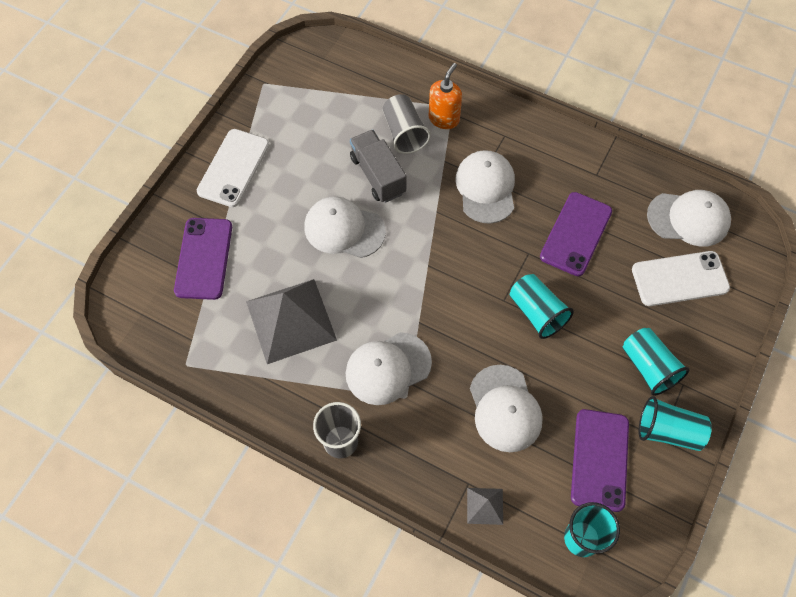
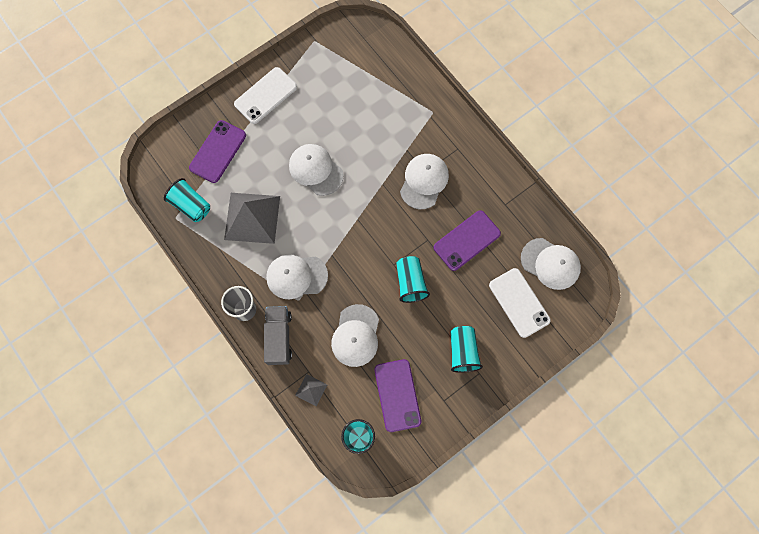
camera: 25 degrees right, 10 degrees up
grey truck [350,130,407,203] -> grey truck moved to [264,306,292,365]
grey cup [383,94,431,154] -> none
orange soap dispenser [428,63,462,129] -> none
purple phone [571,409,629,512] -> purple phone turned 45 degrees counterclockwise [374,359,421,432]
white phone [632,251,730,306] -> white phone turned 45 degrees clockwise [489,268,551,338]
turquoise cup [639,396,712,451] -> turquoise cup moved to [164,178,210,222]

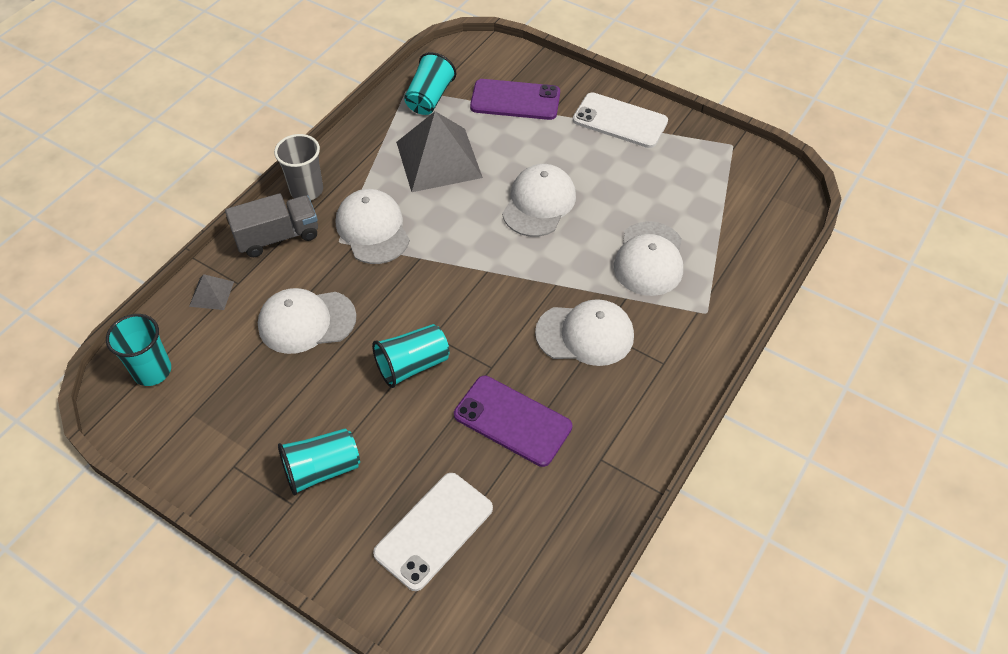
camera: 70 degrees right, 20 degrees down
purple phone [374,359,421,432] -> none
white cap [521,238,581,290] -> white cap moved to [614,221,683,296]

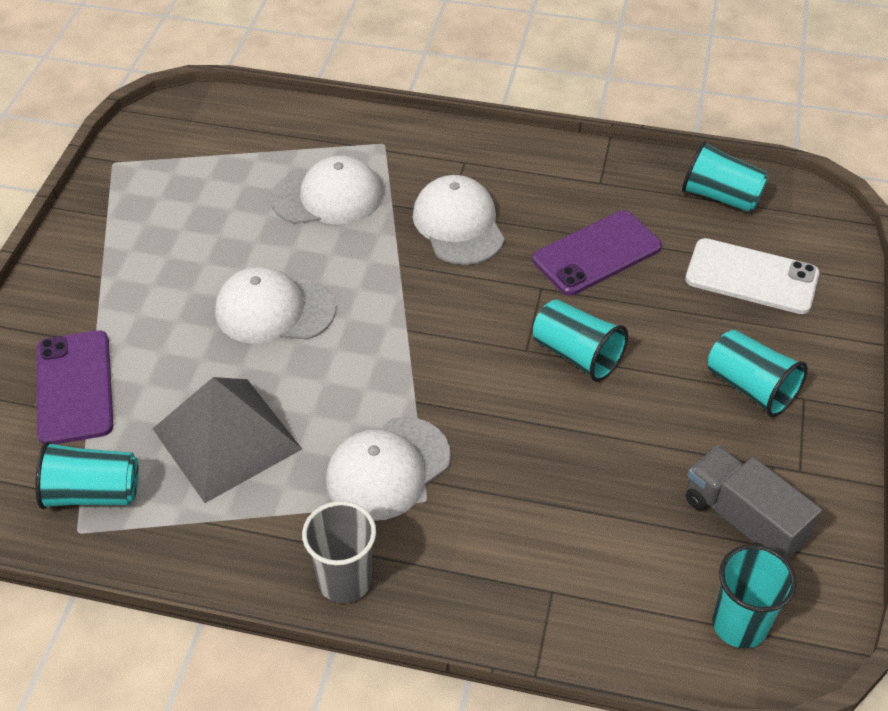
camera: 110 degrees left, 5 degrees down
grey pyramid [189,274,234,310] -> none
grey truck [225,193,318,257] -> grey truck moved to [686,446,822,560]
white cap [258,288,356,354] -> none
purple phone [454,376,572,467] -> purple phone turned 45 degrees clockwise [532,211,662,295]
white phone [573,92,668,148] -> none
none -> turquoise cup [682,141,768,212]

